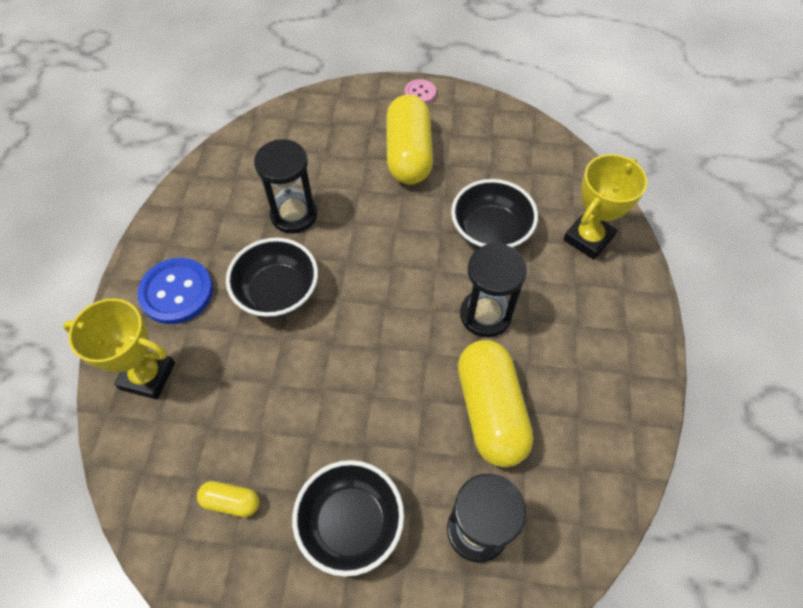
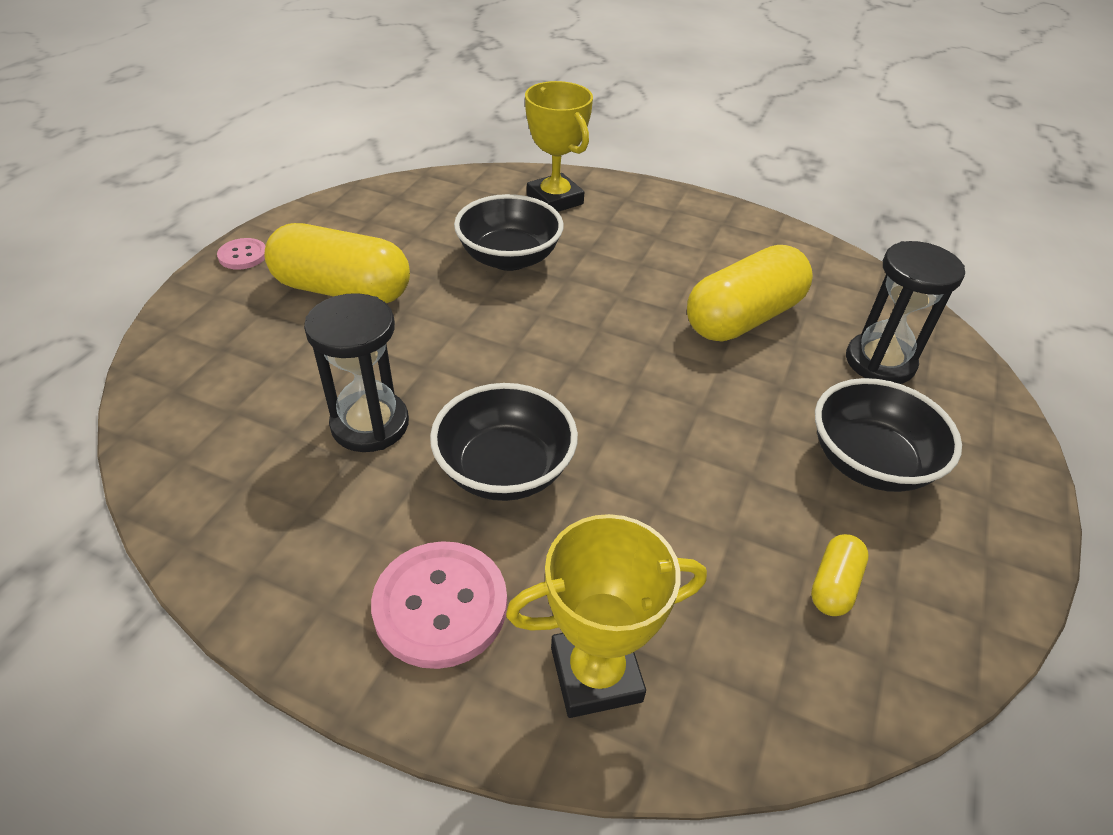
camera: 75 degrees left, 15 degrees down
yellow trophy [63,298,175,400] -> yellow trophy turned 45 degrees clockwise [506,514,707,718]
blue button [137,258,213,324] -> pink button [371,541,507,669]
yellow capsule [458,340,533,467] -> yellow capsule turned 45 degrees counterclockwise [687,245,813,342]
black hourglass [460,243,527,337] -> none

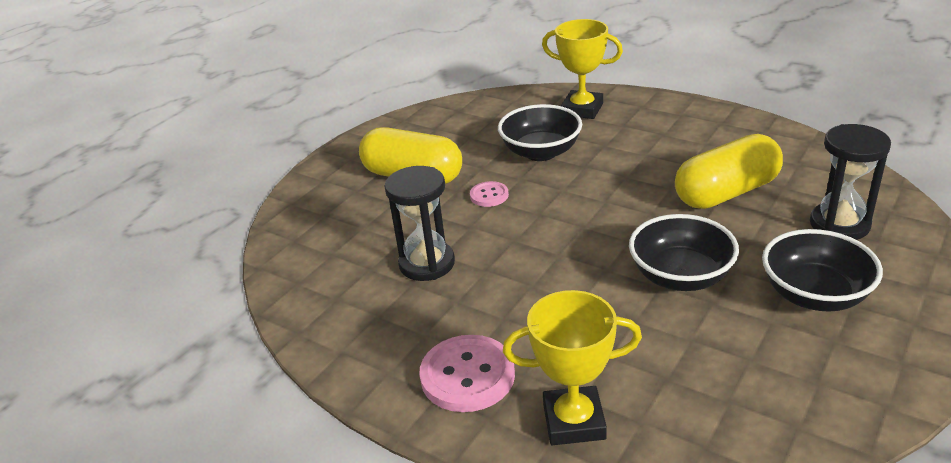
camera: 15 degrees right, 10 degrees down
pink button [217,238,265,270] -> pink button moved to [470,181,509,207]
black bowl [430,383,578,501] -> black bowl moved to [629,214,739,291]
yellow trophy [525,81,593,212] -> yellow trophy turned 45 degrees counterclockwise [542,19,623,119]
yellow capsule [811,534,869,616] -> none

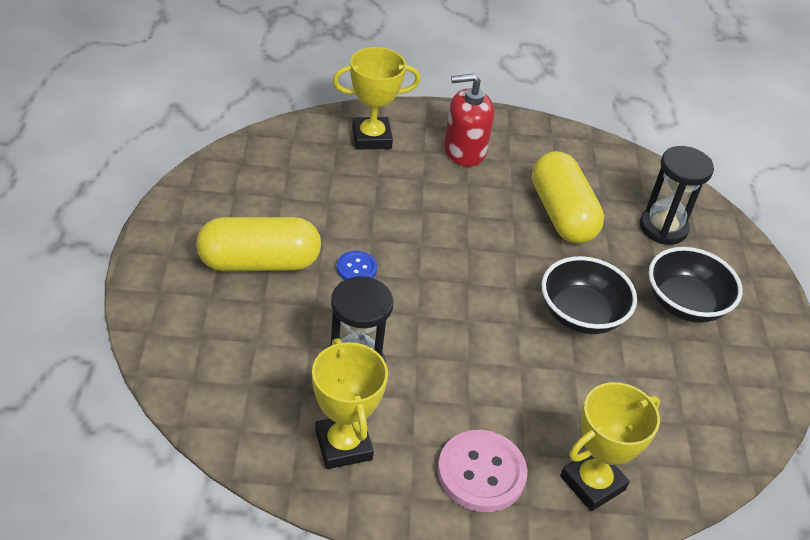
camera: 40 degrees left, 10 degrees up
pink button [470,181,509,207] -> blue button [337,251,377,280]
black bowl [498,104,582,161] -> none
yellow capsule [675,134,783,209] -> yellow capsule turned 45 degrees counterclockwise [532,151,604,243]
none -> yellow trophy [312,339,388,469]
none -> red soap dispenser [444,74,494,166]

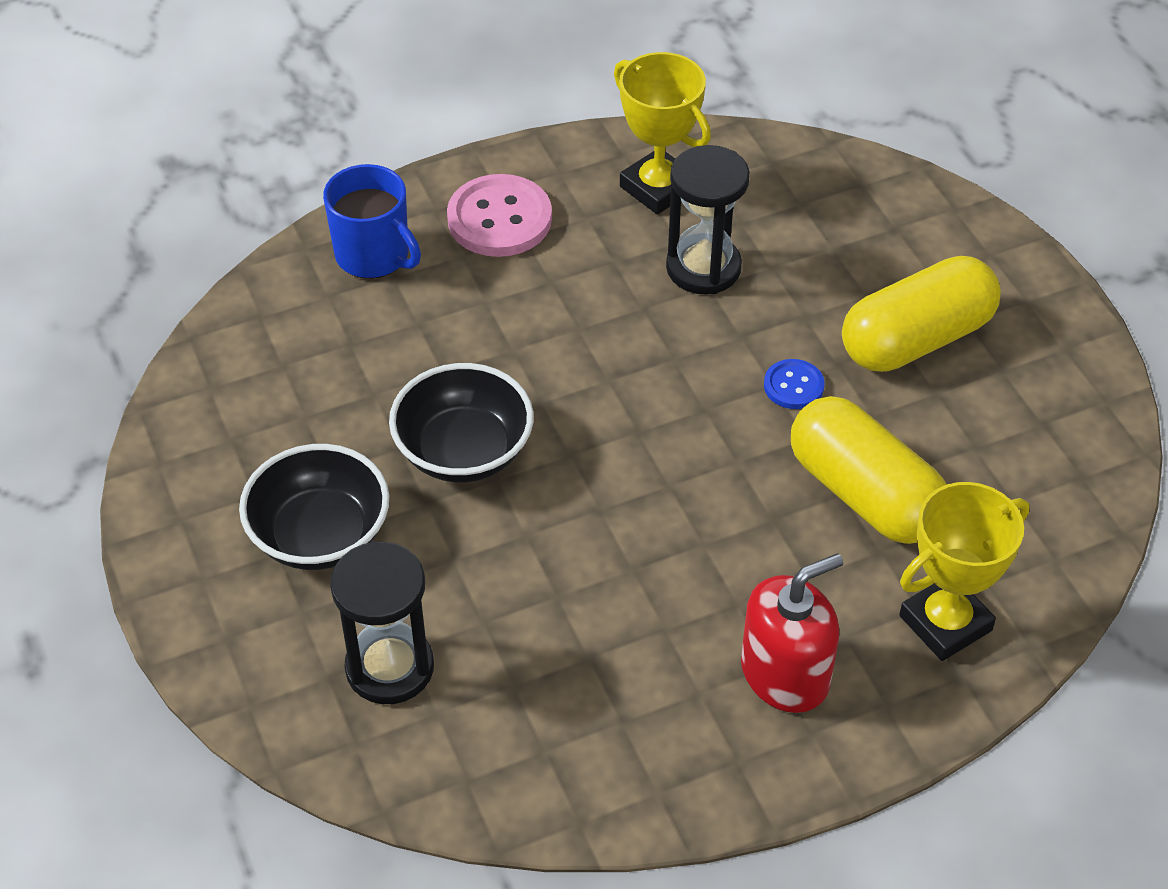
camera: 160 degrees right, 5 degrees up
yellow capsule [532,151,604,243] -> yellow capsule moved to [791,396,947,544]
yellow trophy [560,382,660,511] -> blue mug [323,164,421,279]

